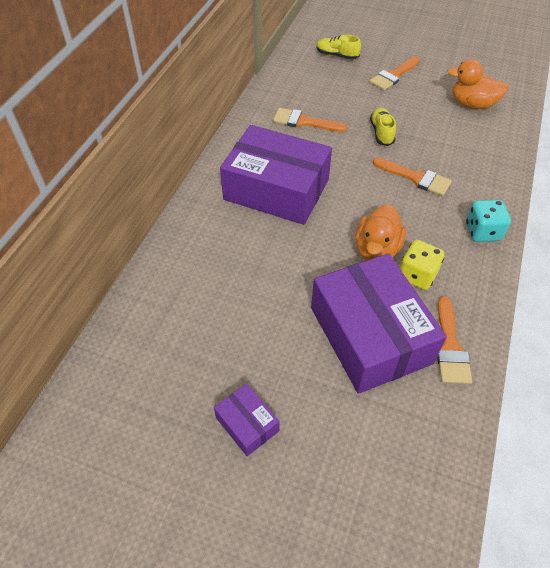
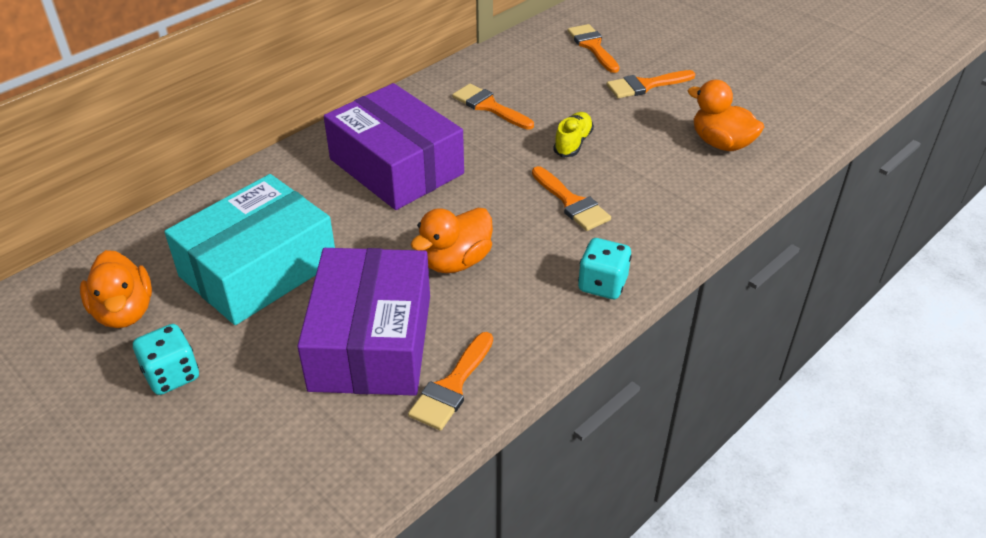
camera: 25 degrees right, 10 degrees down
purple box [214,384,280,456] -> turquoise dice [133,324,199,395]
yellow shoe [316,35,361,60] -> orange brush [567,24,619,73]
yellow dice [400,240,445,290] -> none
none -> orange duck [80,250,152,328]
none -> turquoise box [164,174,335,325]

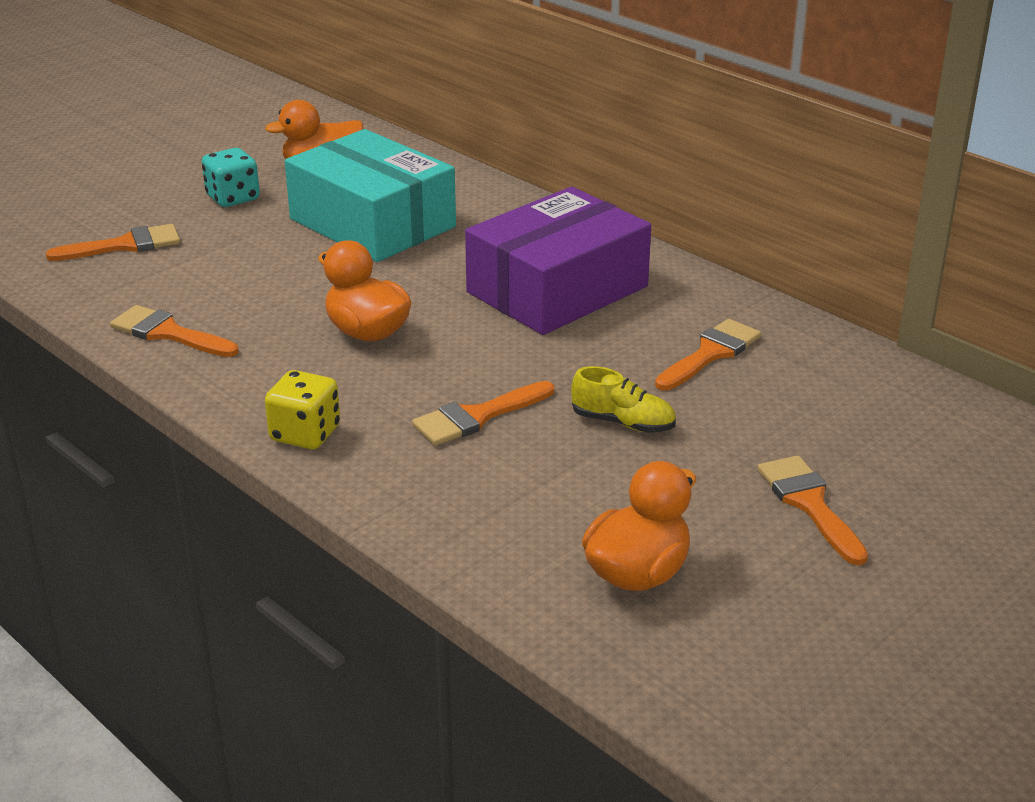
camera: 90 degrees right, 10 degrees down
purple box [297,248,430,396] -> none
orange brush [567,24,619,73] -> orange brush moved to [46,224,180,261]
turquoise dice [578,238,632,299] -> yellow dice [265,370,340,449]

